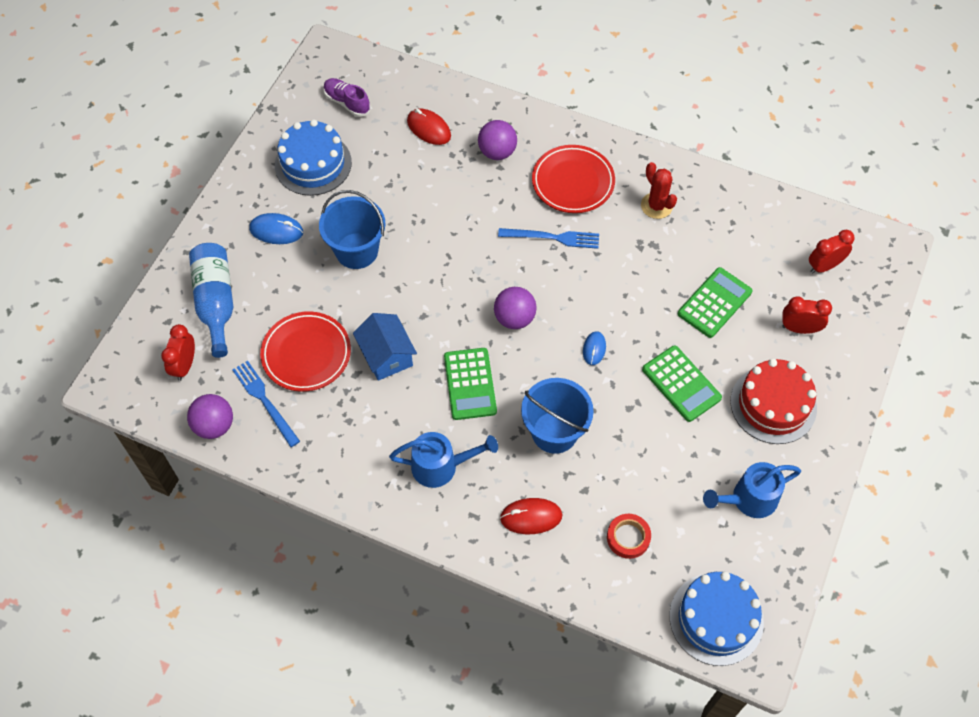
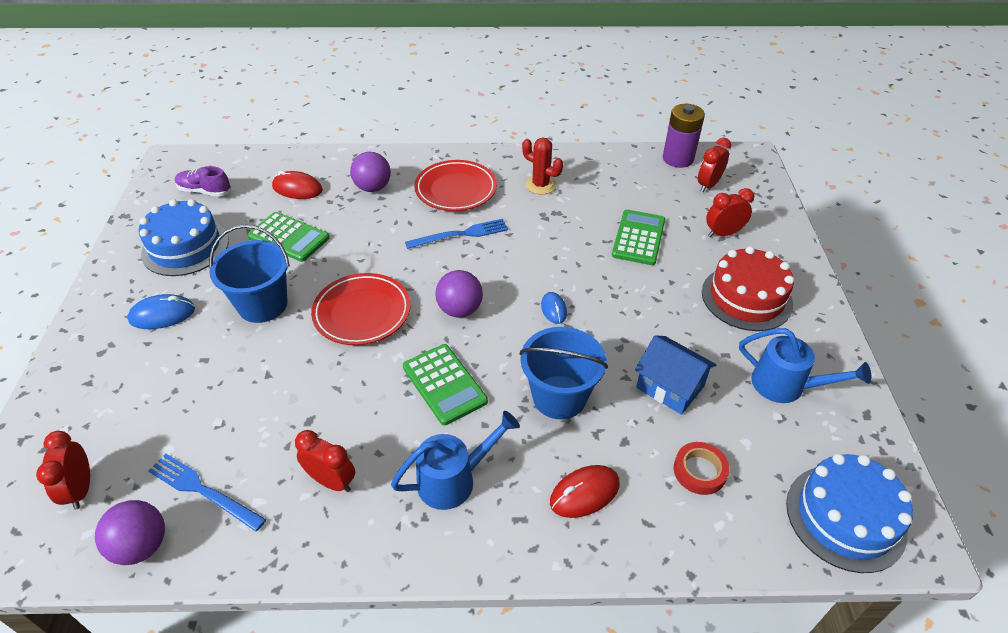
camera: 25 degrees left, 15 degrees down
blue bottle [189,243,233,358] -> none
red plate [260,311,351,392] -> red plate moved to [311,273,411,345]
blue house [353,313,417,381] -> blue house moved to [635,335,717,415]
green calculator [642,345,722,422] -> green calculator moved to [247,212,330,262]
blue watering can [703,462,801,518] -> blue watering can turned 105 degrees counterclockwise [739,328,871,403]
none -> red clock [295,430,356,492]
none -> purple battery [663,104,705,168]

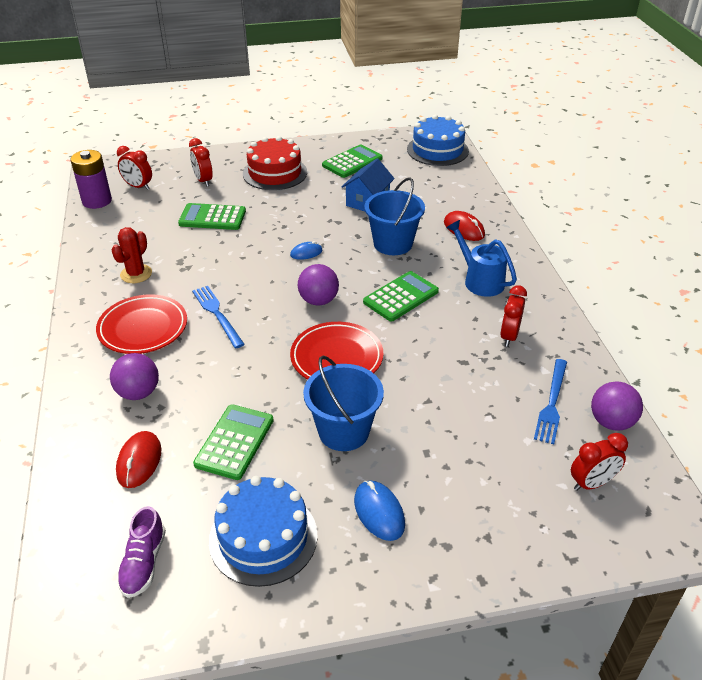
camera: 100 degrees left, 5 degrees down
red tape [674,442,730,495] -> none
blue watering can [739,328,871,403] -> green calculator [322,144,383,178]

